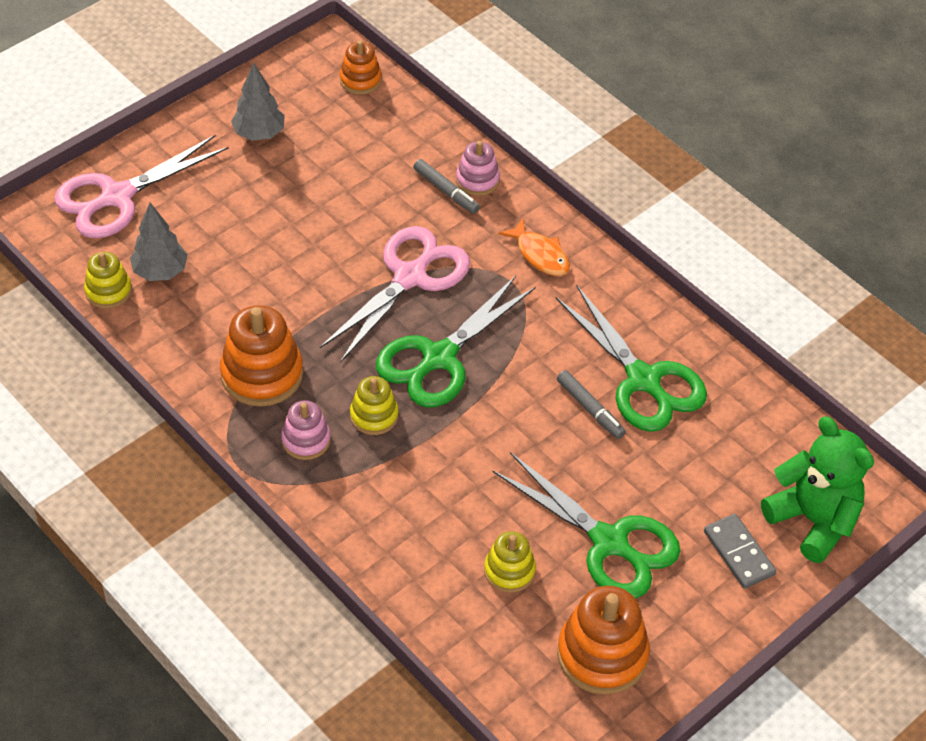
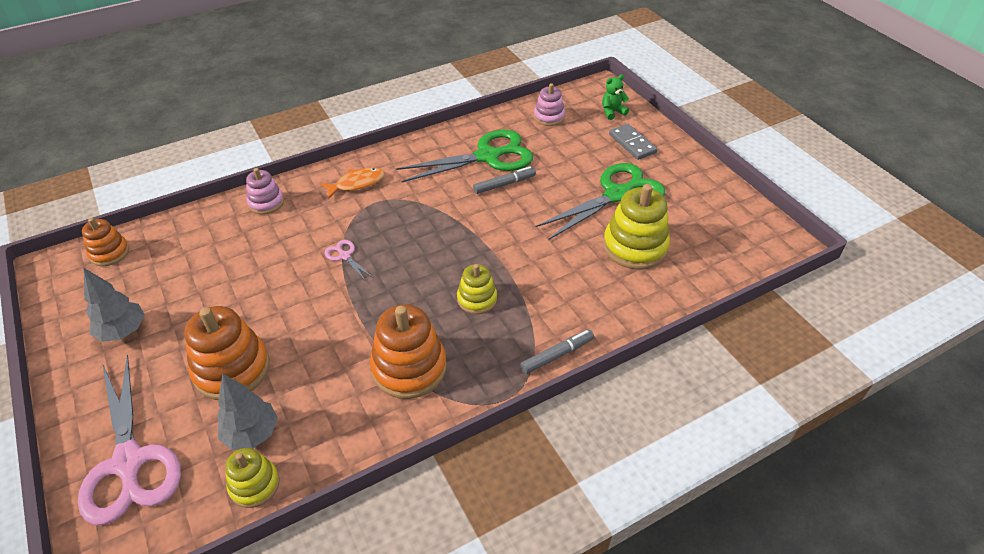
camera: 75 degrees left, 5 degrees down
pink stacking toy [281,400,331,460] -> pink stacking toy moved to [534,83,565,126]
pink scissors [320,226,470,362] -> pink scissors [324,240,373,280], size x0.42
green scissors [376,276,536,408] -> none
grey marker [413,159,480,214] -> grey marker moved to [520,329,594,374]
yellow stacking toy [484,531,536,593] -> yellow stacking toy [603,184,670,270], size x1.72
orange stacking toy [557,586,650,695] -> orange stacking toy moved to [184,306,270,400]
grey domino [704,514,776,589] -> grey domino turned 75 degrees clockwise [609,124,657,160]
green teddy bear [761,416,874,563] -> green teddy bear [602,75,629,120], size x0.47

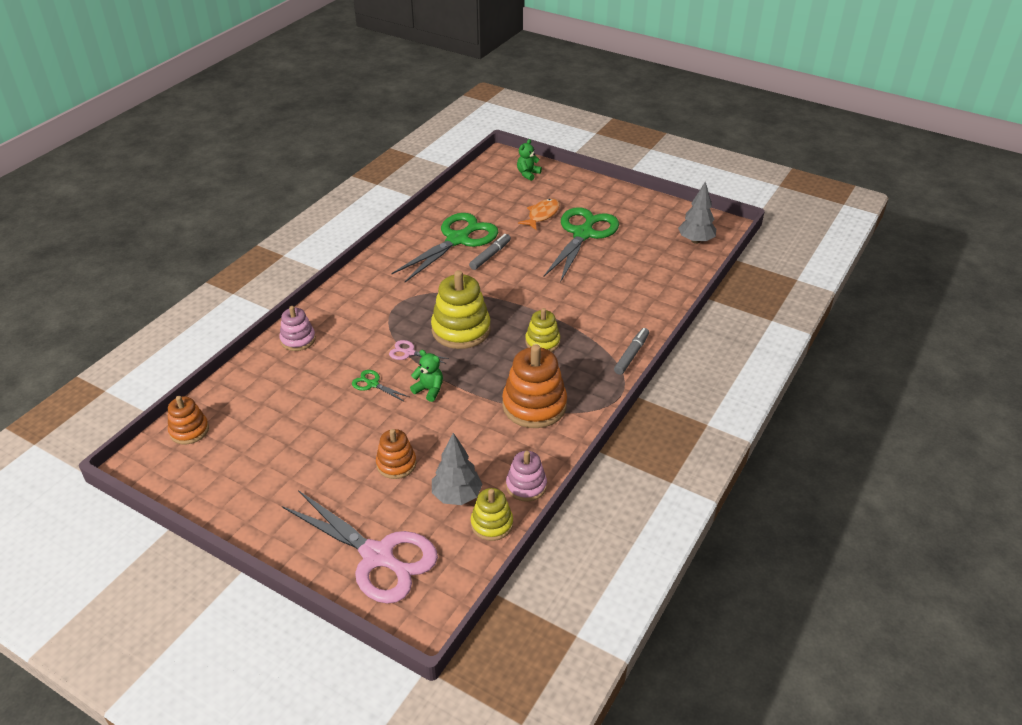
camera: 30 degrees left, 5 degrees down
grey tree [83,267,145,342] -> grey tree moved to [678,181,716,244]
orange stacking toy [184,306,270,400] -> orange stacking toy [376,429,416,479], size x0.58
orange fish [320,167,385,199] -> orange fish moved to [518,199,560,230]
pink stacking toy [534,83,565,126] -> pink stacking toy moved to [506,451,547,502]
yellow stacking toy [603,184,670,270] -> yellow stacking toy moved to [431,270,491,349]
grey domino [609,124,657,160] -> none
none -> green scissors [352,370,409,401]
none -> green teddy bear [410,350,443,402]

